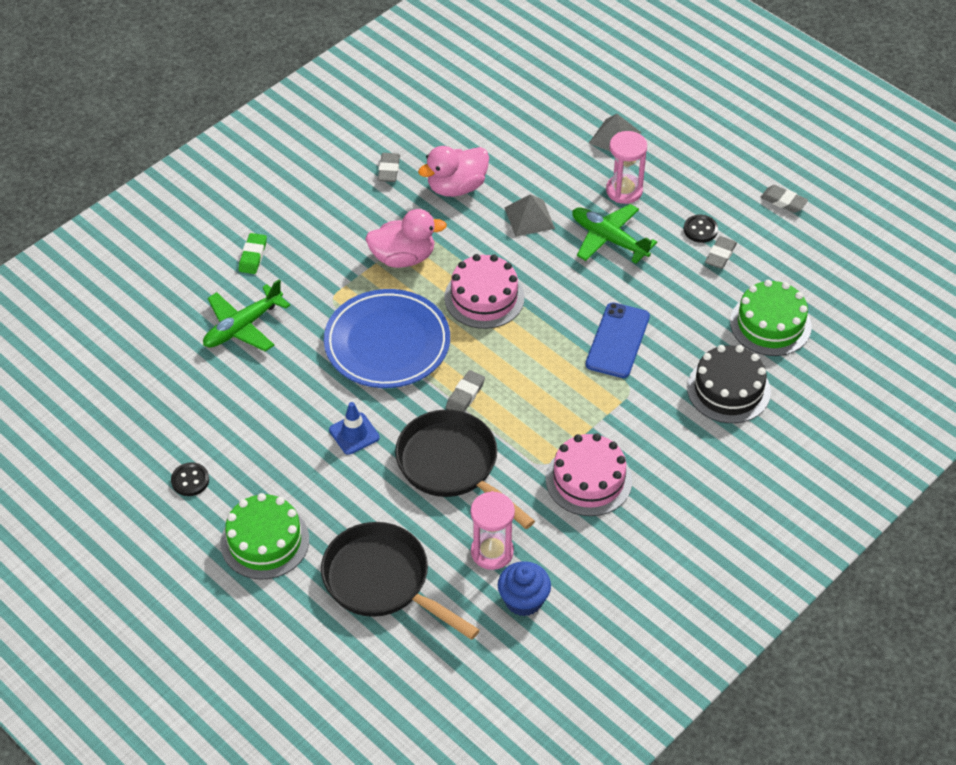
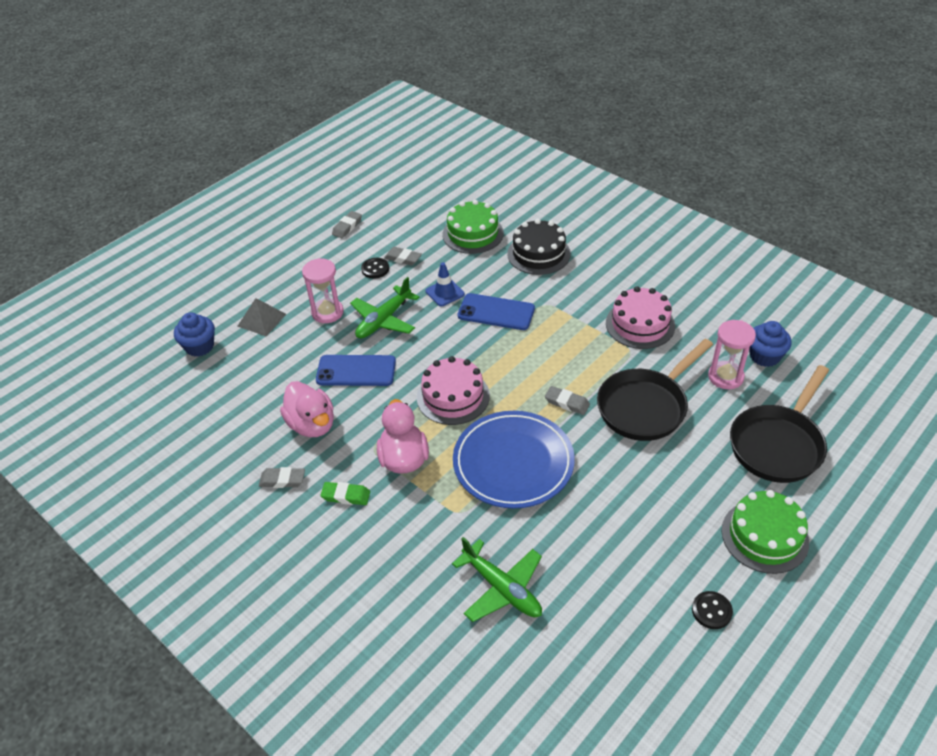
camera: 90 degrees left, 5 degrees down
green eraser [239,233,267,274] -> green eraser moved to [320,482,370,505]
blue traffic cone [329,402,380,455] -> blue traffic cone moved to [425,262,465,306]
grey pyramid [505,194,555,237] -> blue phone [316,355,396,386]
none -> blue cupcake [174,312,215,357]

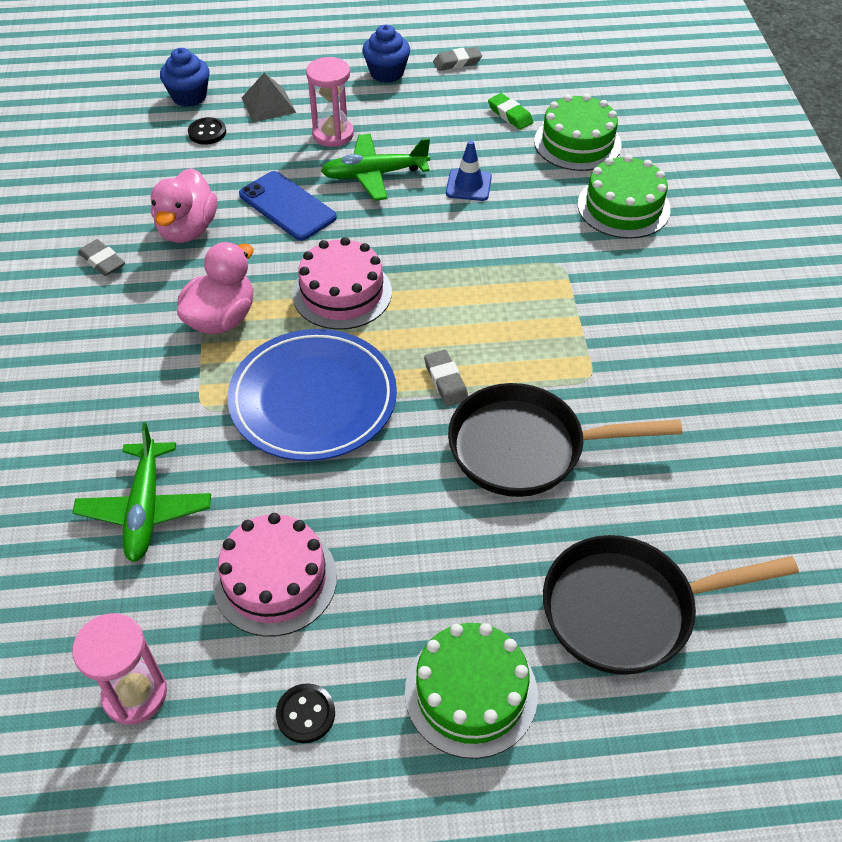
camera: 40 degrees right, 5 degrees up
green eraser [320,482,370,505] -> green eraser moved to [488,93,533,130]
black button [361,258,389,278] -> black button moved to [188,117,226,145]
grey eraser [384,247,422,266] -> none
blue phone [457,293,535,330] -> none
black cake [507,219,571,275] -> green cake [578,155,671,239]
pink cake [606,286,675,349] -> pink cake moved to [213,513,337,637]
pink hourglass [708,320,756,389] -> pink hourglass moved to [72,613,167,725]
blue cupcake [749,321,792,367] -> blue cupcake moved to [362,25,410,83]

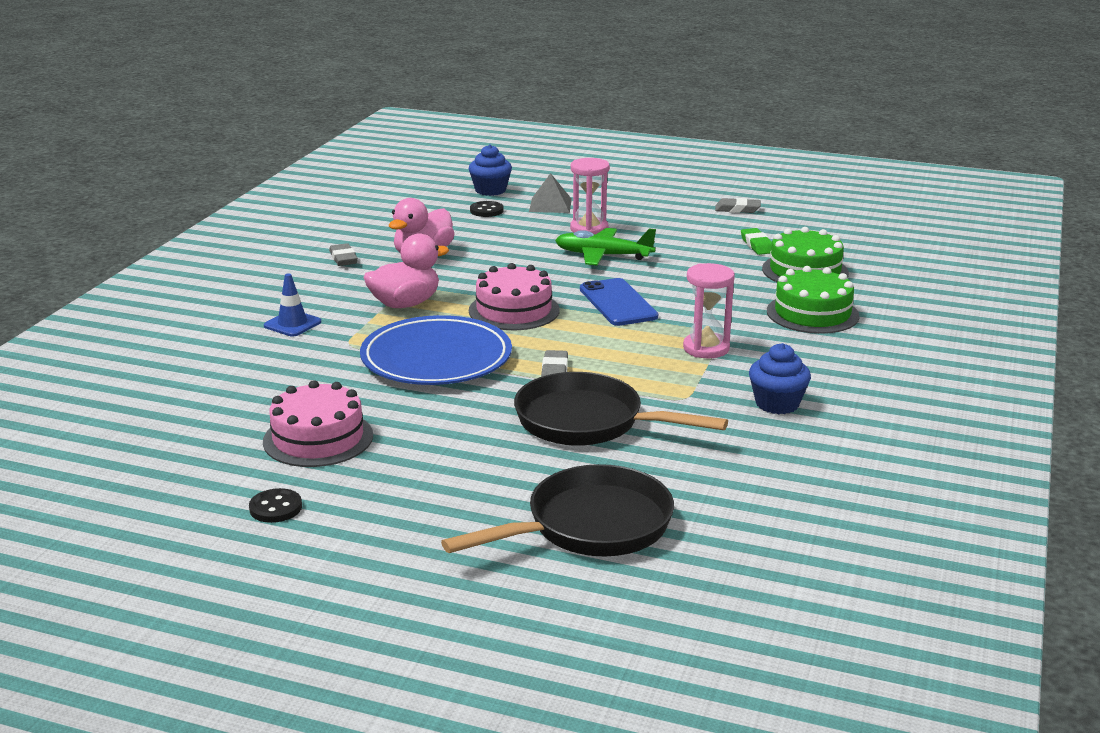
camera: 25 degrees right, 25 degrees down
green plane [72,423,211,562] -> none
pink hourglass [72,613,167,725] -> pink hourglass moved to [683,263,735,358]
blue phone [239,171,337,241] -> blue phone moved to [580,278,658,326]
blue cupcake [362,25,410,83] -> blue cupcake moved to [749,343,811,414]
green cake [405,623,538,759] -> none
blue traffic cone [446,140,492,201] -> blue traffic cone moved to [264,273,321,336]
black pan [543,535,799,675] -> black pan turned 135 degrees clockwise [441,464,674,556]

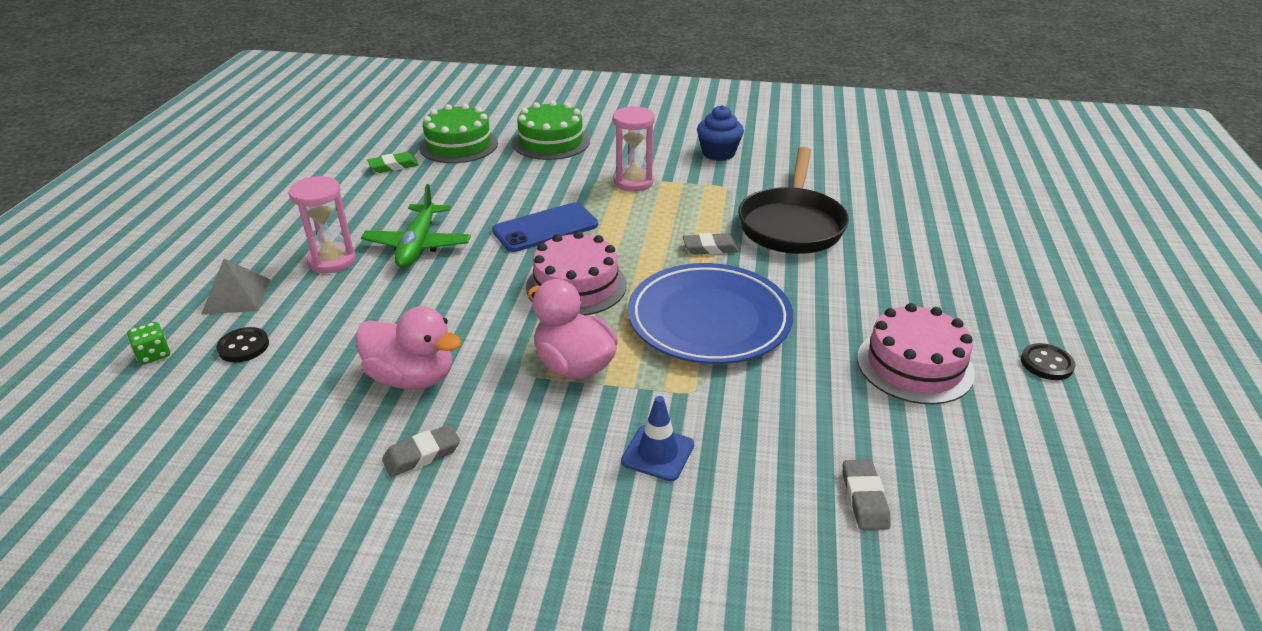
camera: 100 degrees left, 10 degrees up
black pan [441,464,674,556] -> none
blue cupcake [469,145,512,196] -> green dice [127,322,170,365]
grey eraser [715,198,761,213] -> grey eraser moved to [843,460,891,530]

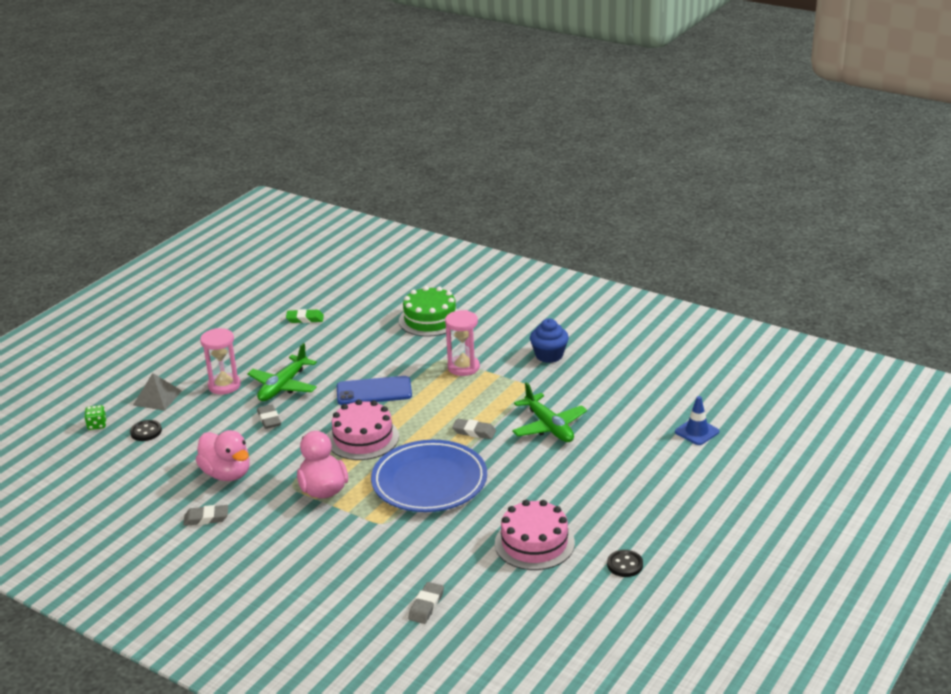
camera: 25 degrees right, 5 degrees down
green cake [419,104,498,163] -> none
blue traffic cone [621,396,694,481] -> blue traffic cone moved to [675,396,719,445]
black pan [738,147,849,254] -> green plane [512,382,587,442]
none -> grey eraser [257,404,281,429]

